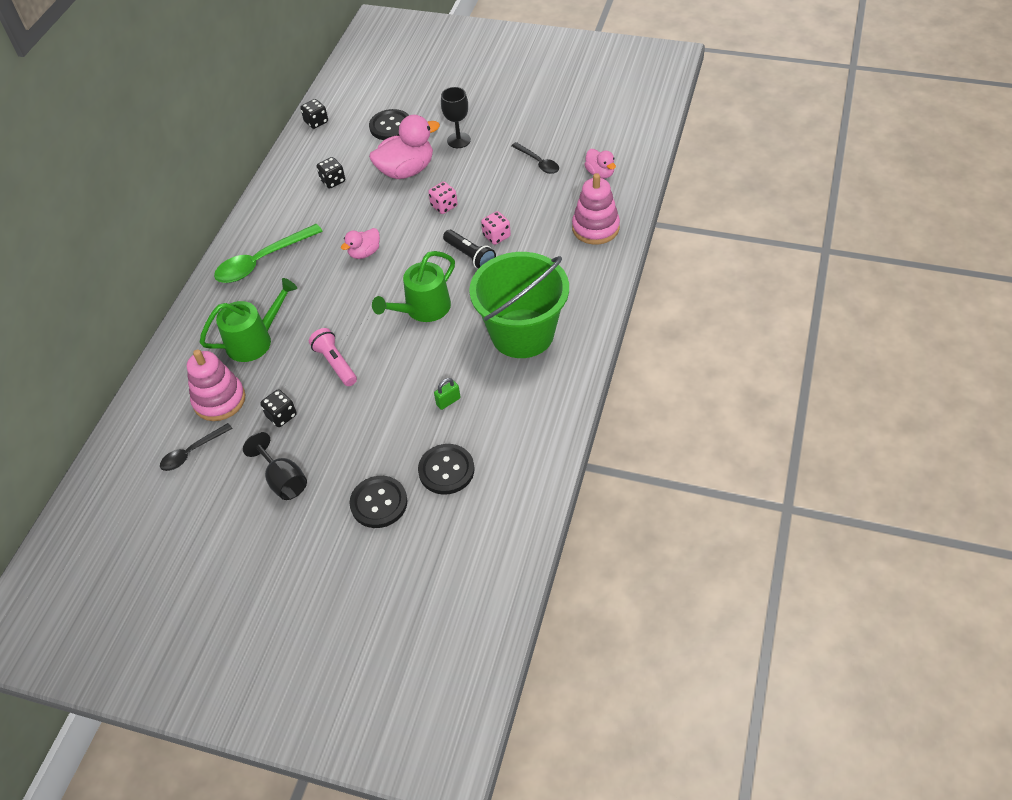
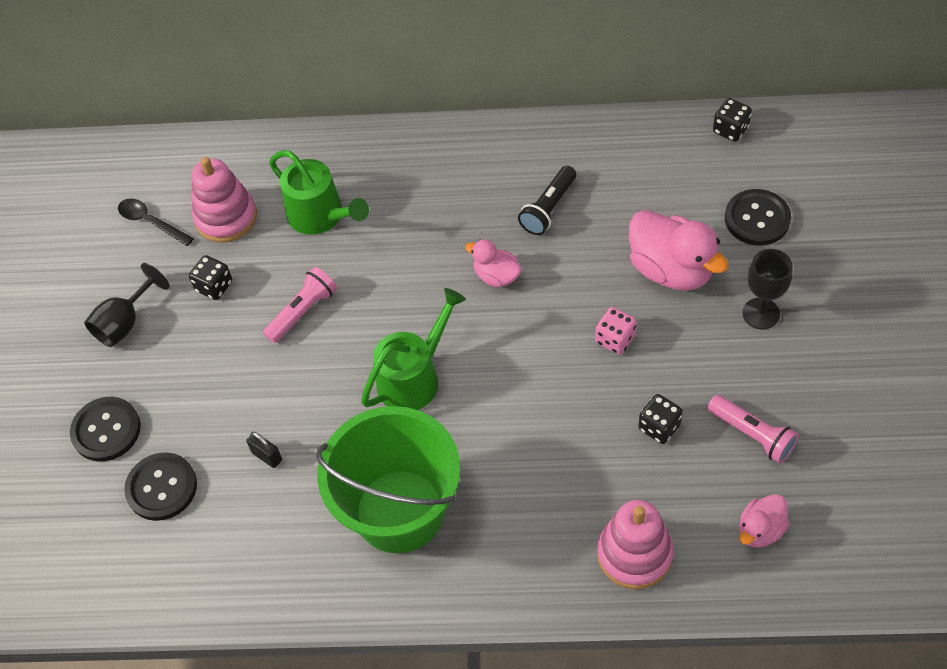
camera: 75 degrees right, 5 degrees up
green spoon [214,224,323,283] -> none
black dice [316,157,345,189] -> black dice moved to [638,394,683,444]
green watering can [372,251,455,322] -> green watering can turned 105 degrees clockwise [361,288,466,410]
green padlock [434,378,460,410] -> black padlock [246,432,282,468]
black flashlight [443,230,496,269] -> black flashlight moved to [518,166,576,235]
pink dice [481,211,511,245] -> none
black spoon [511,142,559,174] -> pink flashlight [707,395,799,464]

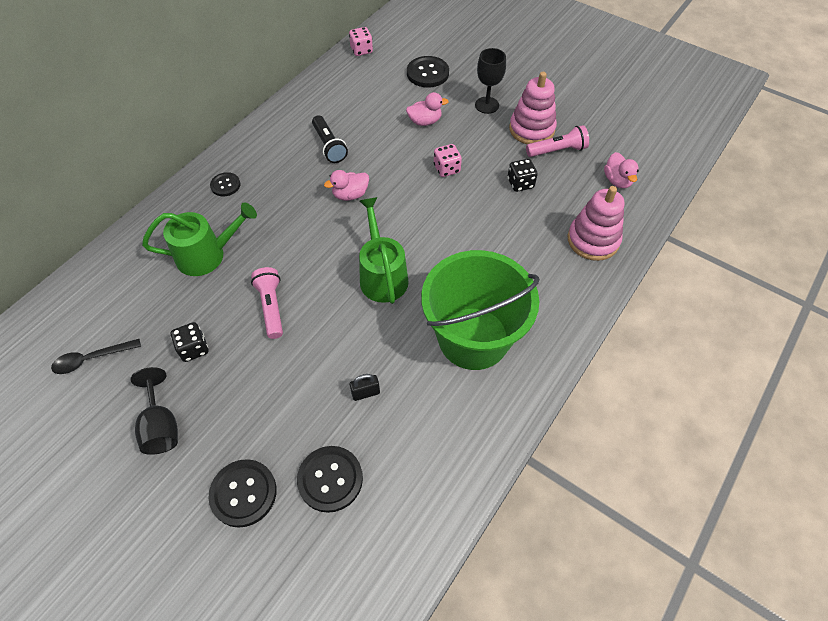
camera: 60 degrees left, 0 degrees up
pink stacking toy [191,157,257,243] -> pink stacking toy moved to [509,72,557,144]
pink duck [629,210,729,290] -> pink duck [406,92,449,126], size x0.54
black dice [713,98,752,142] -> pink dice [349,27,373,56]
none -> black button [210,172,241,197]

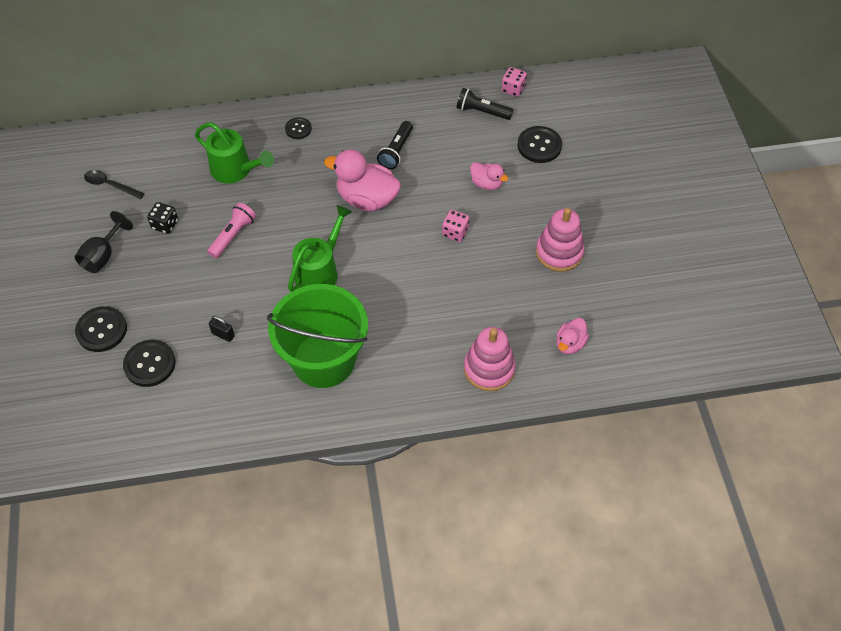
camera: 45 degrees right, 0 degrees up
pink duck [324,170,369,201] -> pink duck [324,149,401,211], size x1.84
black goblet [475,48,506,114] -> none
black dice [508,159,538,192] -> none
pink flashlight [526,125,589,157] -> none
none -> black flashlight [457,88,513,120]

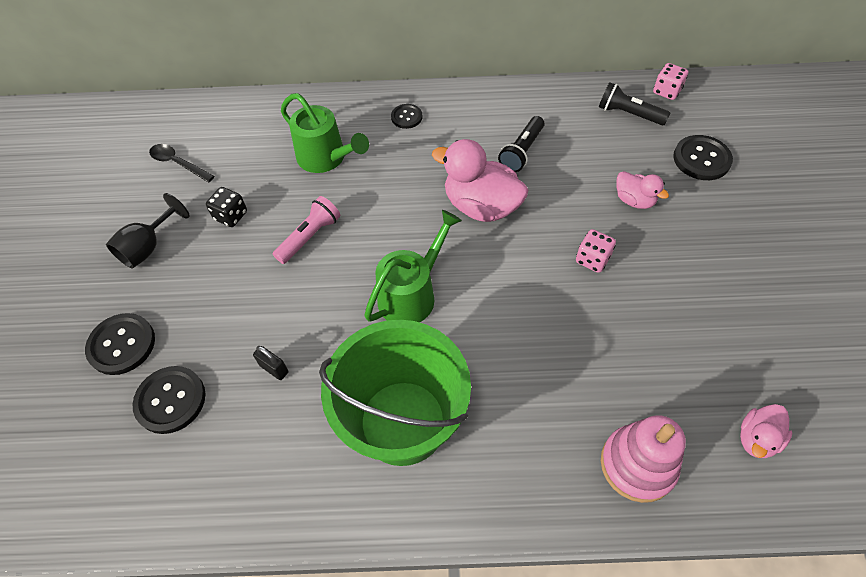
camera: 10 degrees right, 0 degrees up
pink stacking toy [536,208,584,272] -> none

